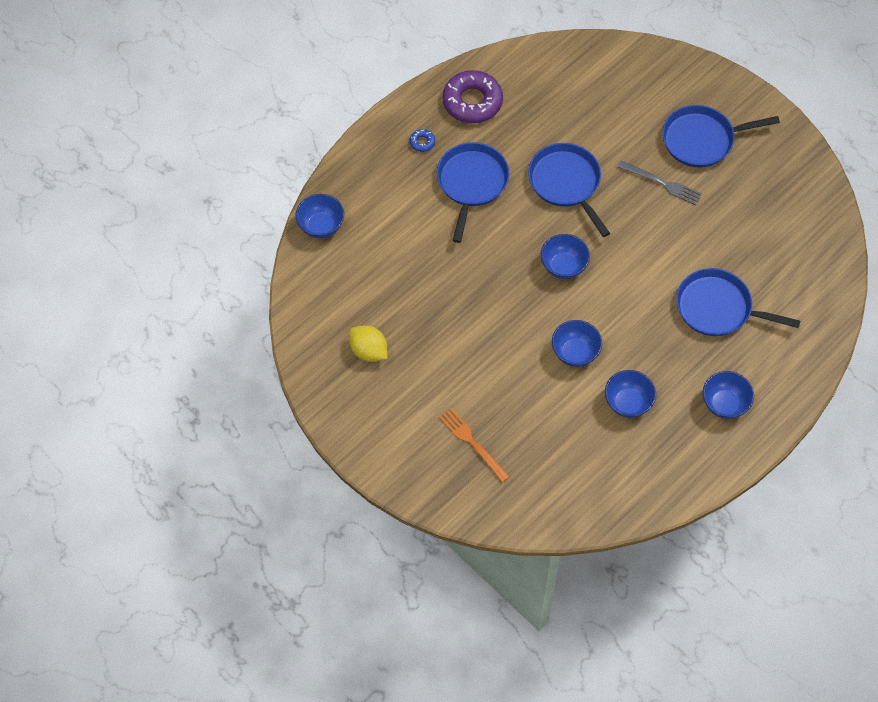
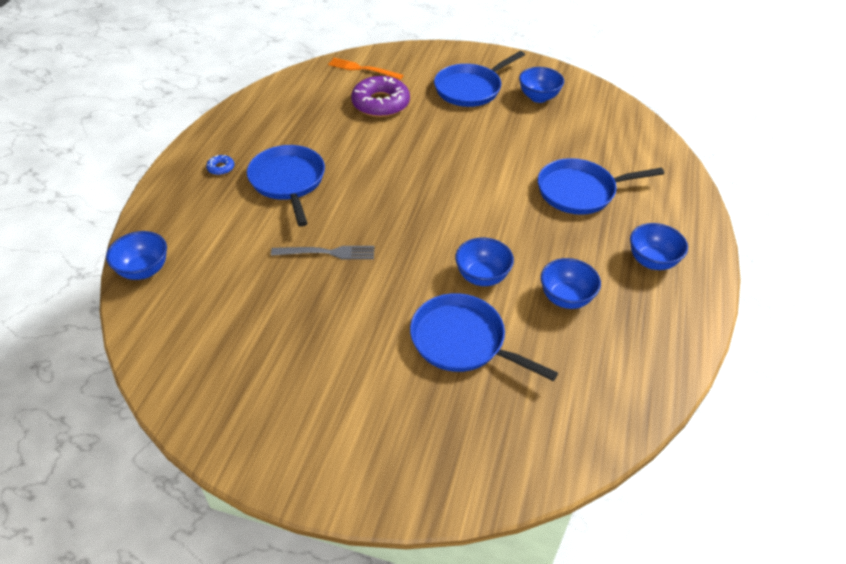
camera: 30 degrees left, 15 degrees down
yellow lemon [349,325,387,362] -> none
orange fork [439,408,510,482] -> orange fork moved to [328,58,404,80]
purple donut [442,70,503,123] -> purple donut moved to [351,76,410,117]
blue pan [528,143,610,237] -> blue pan moved to [410,293,558,381]
blue bowl [541,234,590,279] -> blue bowl moved to [519,67,564,103]
grey fork [618,160,702,205] -> grey fork moved to [271,246,374,259]

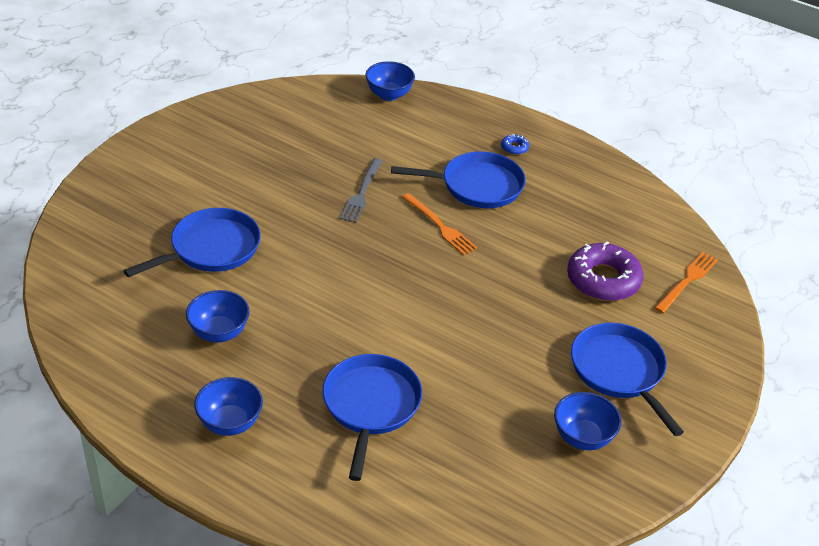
camera: 105 degrees right, 5 degrees down
blue bowl [455,237,514,286] -> none
none -> orange fork [402,193,477,255]

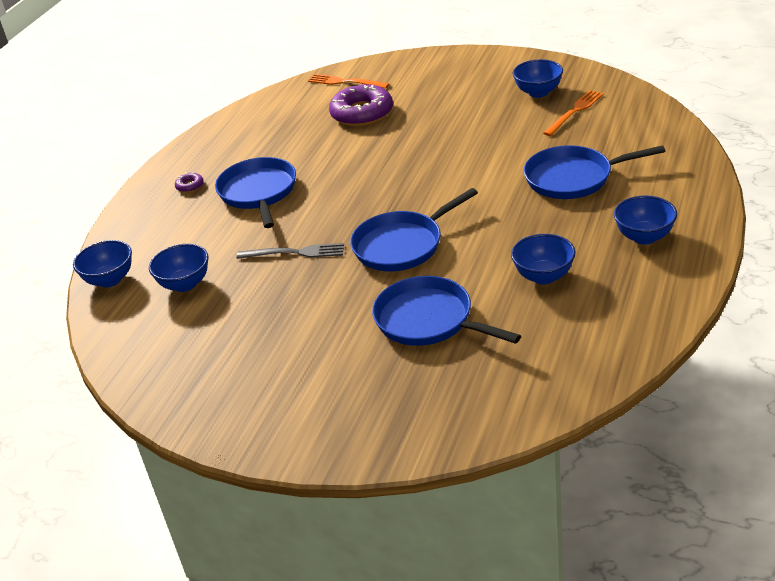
camera: 95 degrees left, 5 degrees down
orange fork [402,193,477,255] -> orange fork moved to [543,90,604,136]
blue donut [501,134,529,155] -> purple donut [175,172,204,192]
blue pan [571,323,684,436] -> blue pan moved to [350,188,478,271]
none -> blue bowl [149,244,209,292]

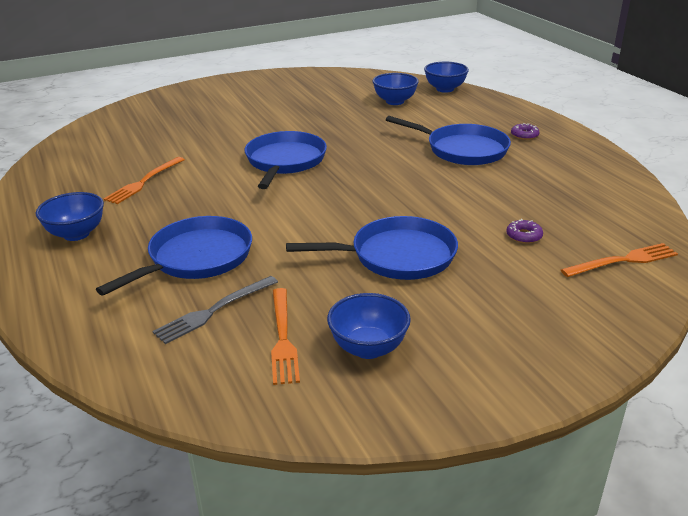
camera: 130 degrees right, 5 degrees down
grey fork [237,243,344,259] -> grey fork moved to [152,276,278,344]
purple donut [329,84,393,126] -> purple donut [506,219,543,243], size x0.42
blue pan [372,276,521,346] -> blue pan moved to [286,216,458,280]
blue bowl [511,234,576,285] -> orange fork [104,157,185,204]

